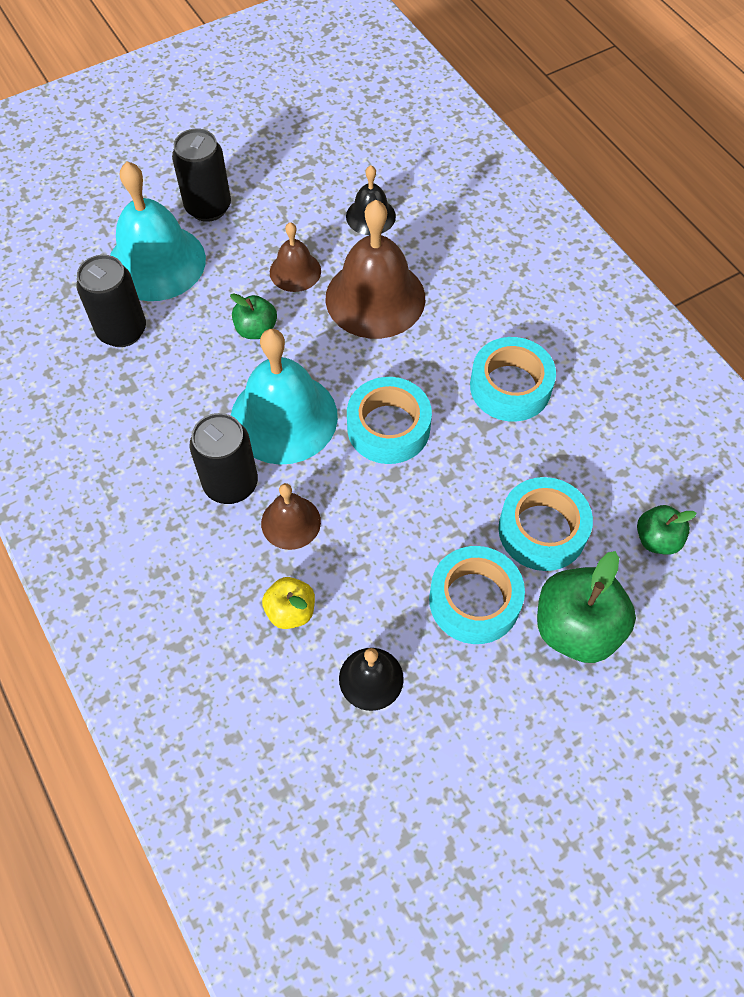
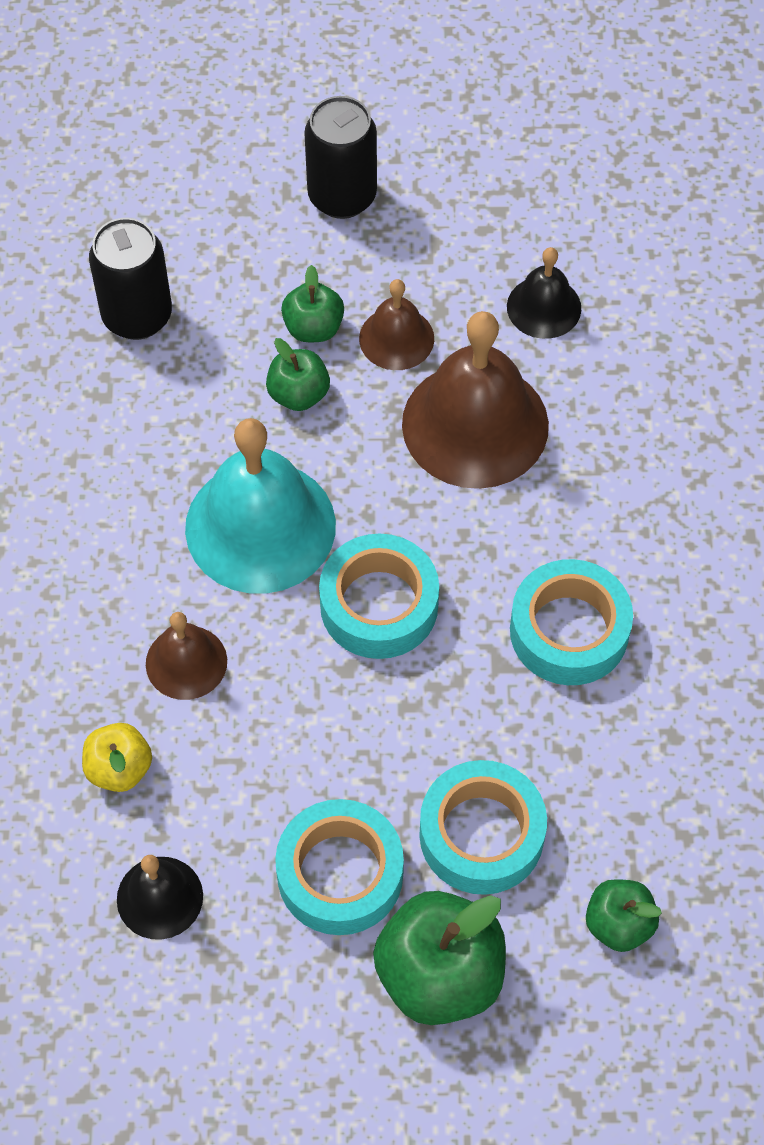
camera: 30 degrees right, 0 degrees up
turquoise bell [110,162,206,301] -> none
black can [190,413,258,504] -> none
none -> green apple [281,265,344,342]

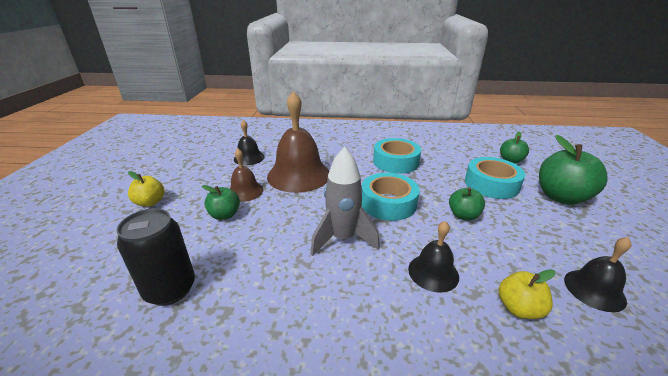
camera: 85 degrees left, 30 degrees down
brown bell [146,612,227,700] -> black bell [408,221,459,293]
turquoise bell [185,418,336,594] -> grey rocket [311,147,380,256]
green apple [266,338,330,411] -> green apple moved to [449,187,485,221]
turquoise tape [275,799,404,935] -> none
black can [304,96,377,219] -> yellow apple [128,171,164,207]

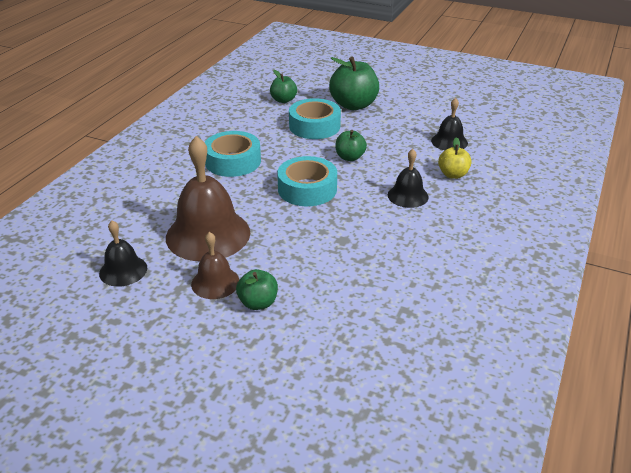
camera: 70 degrees left, 5 degrees up
black can [116,208,195,306] -> none
yellow apple [128,171,164,207] -> none
grey rocket [311,147,380,256] -> none

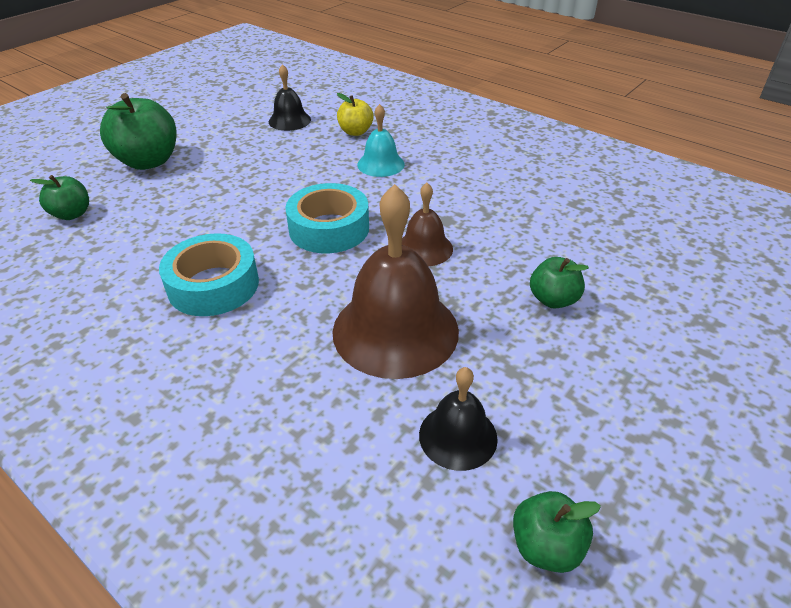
camera: 75 degrees left, 5 degrees up
brown bell [191,232,239,299] -> brown bell moved to [402,183,453,266]
turquoise tape [289,98,341,139] -> none
green apple [336,130,367,161] -> green apple moved to [513,491,601,573]
black bell [388,149,429,208] -> turquoise bell [357,104,405,177]

